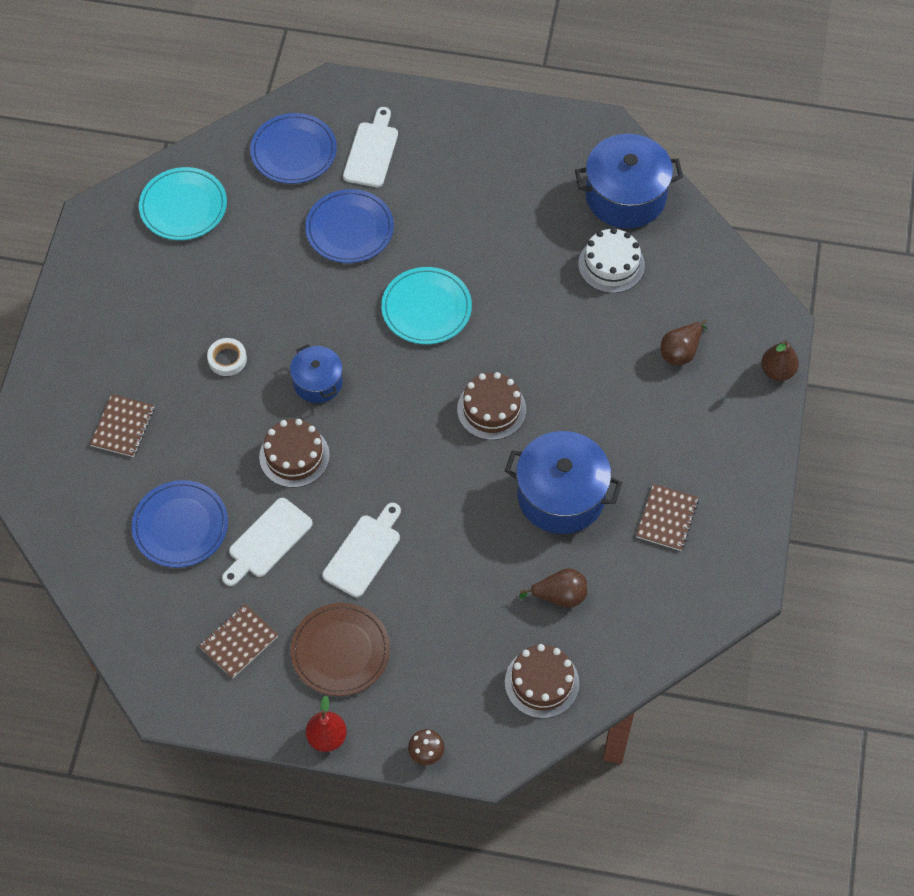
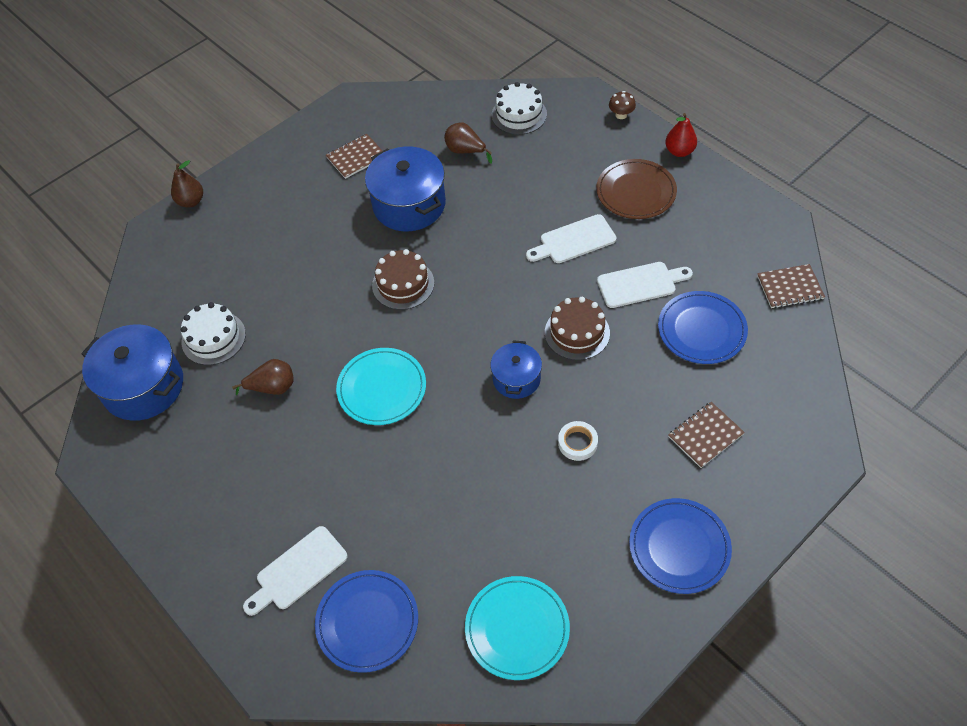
camera: 140 degrees left, 5 degrees down
brown notebook [199,604,278,679] -> brown notebook moved to [757,264,825,308]
blue plate [305,189,394,263] -> blue plate moved to [629,498,732,594]
brown cake [505,644,579,718] -> white cake [492,82,547,135]
brown pear [661,319,707,365] -> brown pear moved to [232,359,294,395]

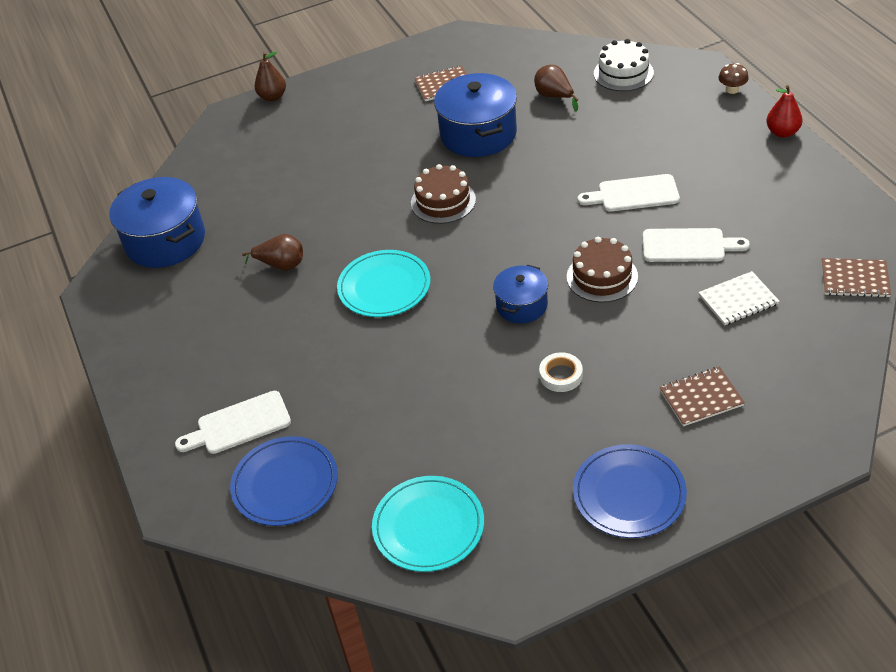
camera: 20 degrees right, 10 degrees down
white cake [181,302,246,365] -> none
brown plate [596,159,677,219] -> none
blue plate [658,291,748,364] -> white notebook [698,271,780,325]

